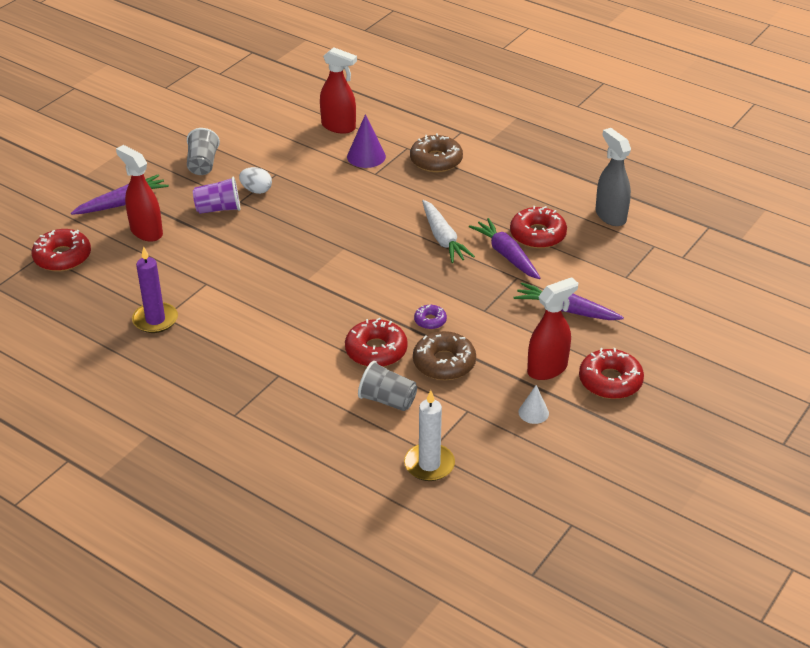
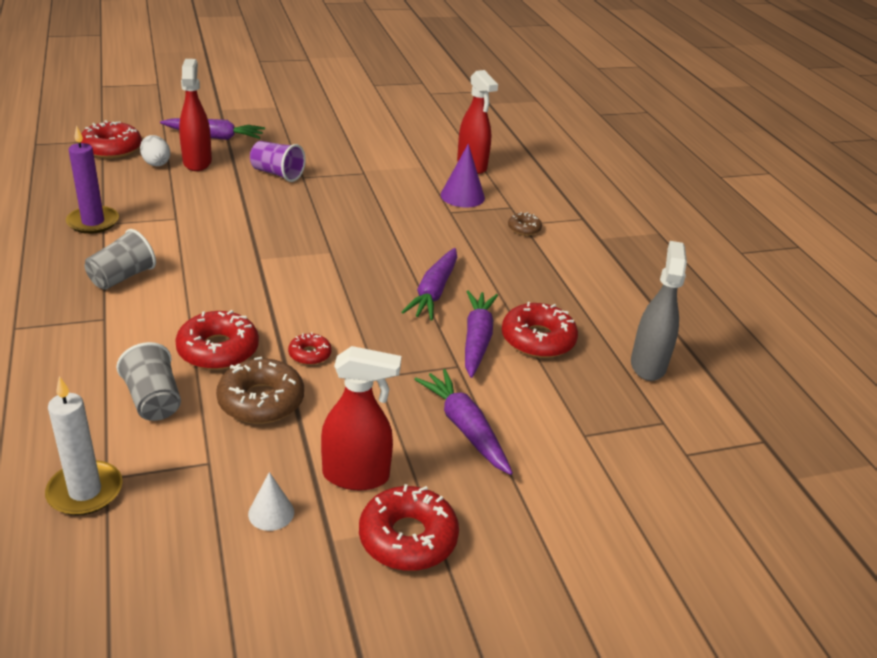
camera: 35 degrees right, 5 degrees down
grey cup [187,128,220,175] -> grey cup moved to [84,229,156,290]
white egg [239,167,272,194] -> white egg moved to [140,135,170,166]
brown donut [410,133,463,172] -> brown donut [508,212,542,236], size x0.53
purple donut [414,305,447,329] -> red donut [288,332,332,365]
white carrot [422,200,475,263] -> purple carrot [401,248,457,320]

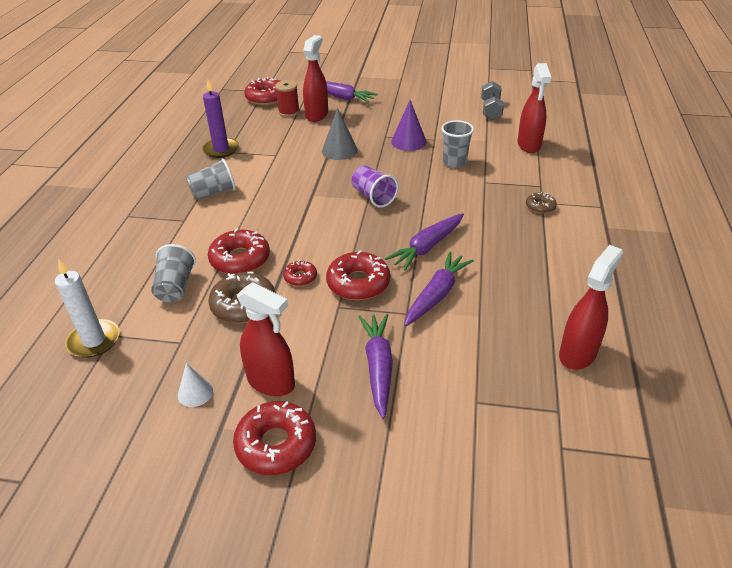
camera: 30 degrees right, 5 degrees up
white egg [140,135,170,166] -> red spool [275,80,300,117]
purple cup [250,141,306,182] -> purple cup moved to [351,165,398,208]
purple cone [440,144,485,208] -> purple cone moved to [391,100,427,151]
red donut [502,302,578,358] -> red donut moved to [326,251,390,300]
grey spray bottle [631,241,687,381] -> red spray bottle [559,245,623,370]
none -> grey cone [322,108,358,160]
none -> grey cup [441,120,474,168]
none -> grey dumbbell [481,81,504,120]

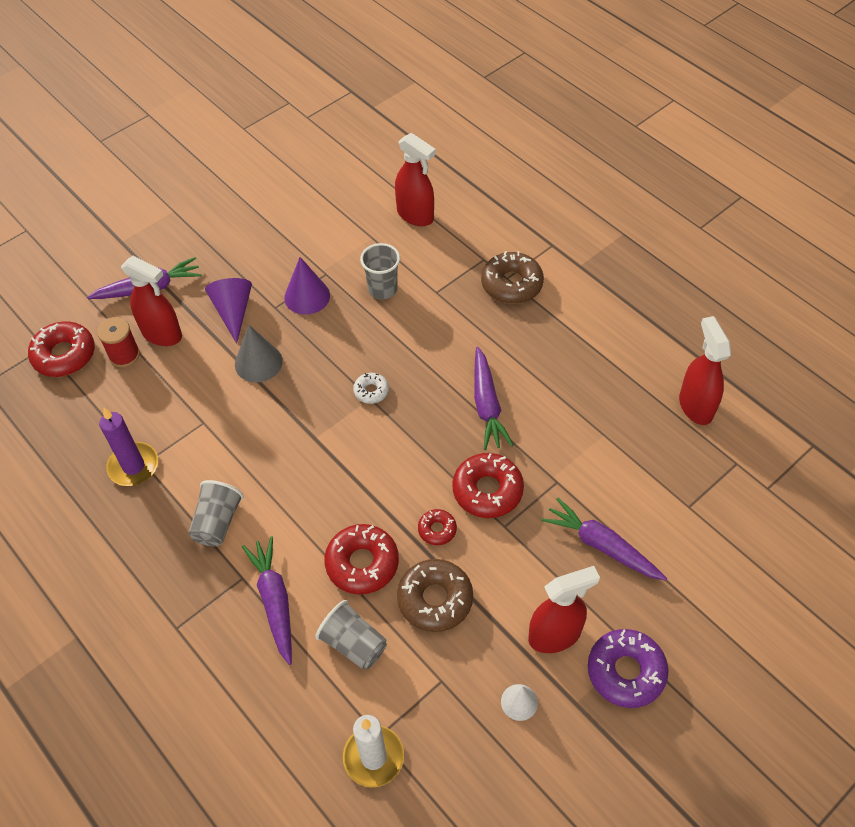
camera: 50 degrees left, 15 degrees up
red donut [233,401,316,475] -> purple donut [588,629,669,708]
red spray bottle [303,35,328,122] -> red spray bottle turned 150 degrees clockwise [121,256,182,346]
purple cup [351,165,398,208] -> white donut [353,373,389,404]
purple carrot [404,252,474,326] -> purple carrot moved to [242,536,292,665]
grey dumbbell [481,81,504,120] -> none
brown donut [526,192,557,214] -> brown donut [481,251,544,304], size x1.87
none -> purple cone [205,278,252,344]

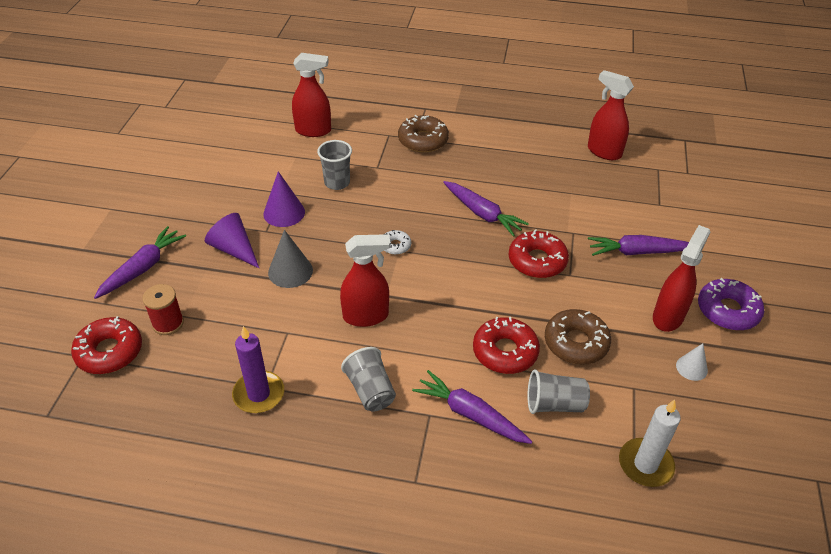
camera: 40 degrees left, 10 degrees down
red spray bottle [121,256,182,346] -> red spray bottle moved to [340,234,391,327]
red donut [418,509,457,545] -> none

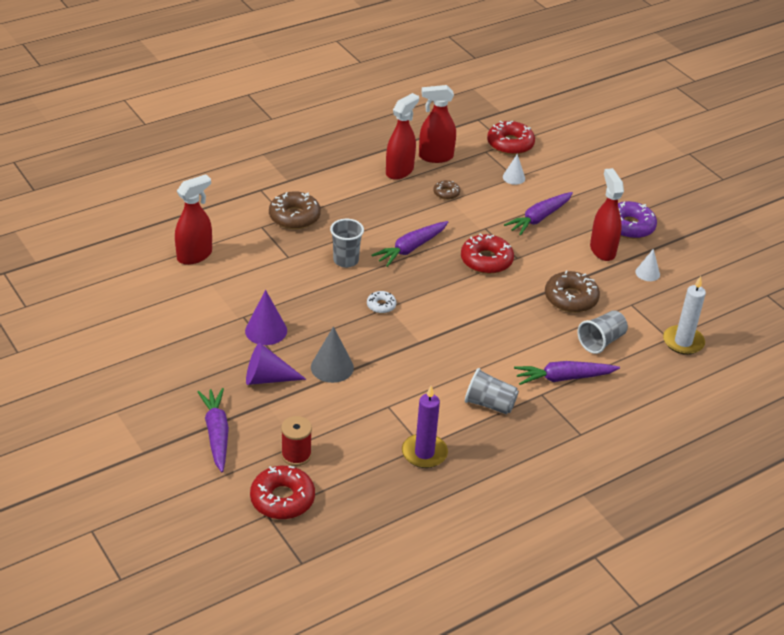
camera: 45 degrees left, 5 degrees down
grey cup [317,140,352,190] -> grey cup moved to [330,219,364,268]
red spray bottle [340,234,391,327] -> red spray bottle moved to [386,93,419,180]
purple carrot [443,181,529,237] -> purple carrot turned 135 degrees clockwise [372,221,448,267]
red donut [473,317,540,374] -> red donut moved to [487,121,535,155]
none -> brown donut [433,180,460,200]
none -> white cone [503,154,525,185]

